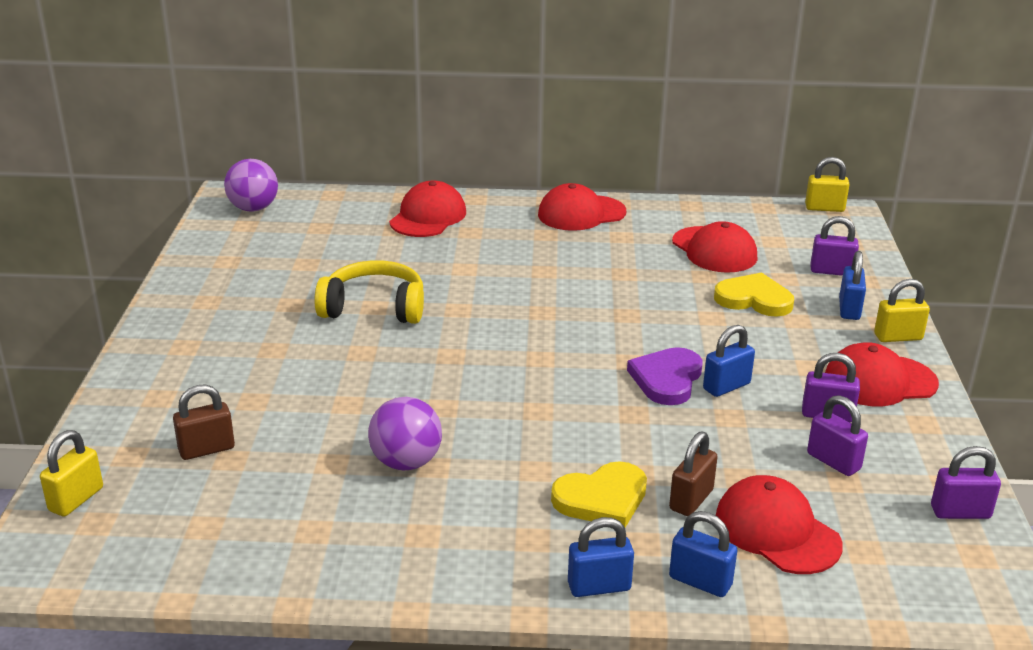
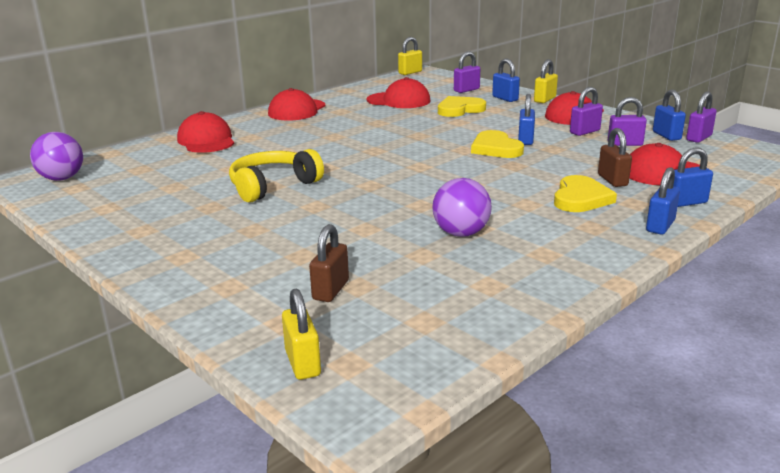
camera: 45 degrees left, 5 degrees down
purple heart [627,347,703,405] -> yellow heart [471,130,524,158]
none -> blue padlock [653,90,686,141]

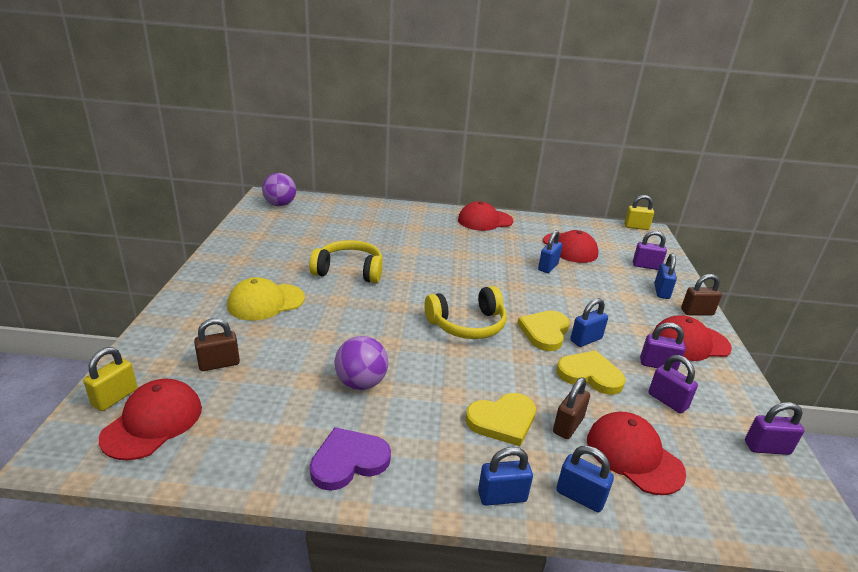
camera: 45 degrees right, 5 degrees up
red cap [177,111,234,153] -> red cap moved to [99,379,202,460]
yellow heart [438,96,486,117] -> yellow heart moved to [557,351,626,395]
yellow padlock [534,59,558,103] -> brown padlock [681,274,722,315]
blue padlock [653,90,686,141] -> blue padlock moved to [538,230,562,273]
none -> yellow cap [227,277,305,321]
none -> purple heart [310,427,391,491]
none -> yellow headphones [424,286,507,339]

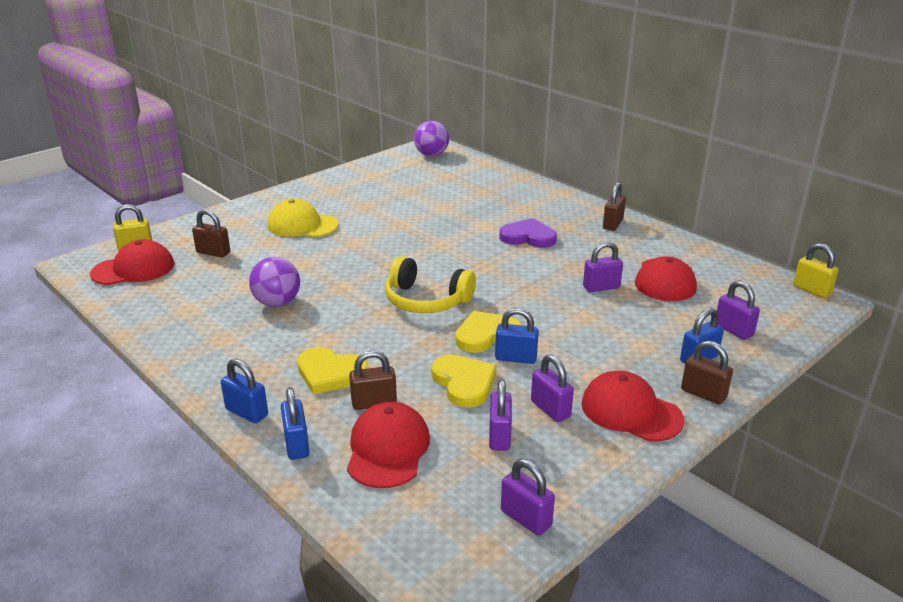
camera: 45 degrees right, 0 degrees up
yellow headphones [309,240,383,283] -> none
purple heart [310,427,391,491] -> purple heart moved to [499,218,557,248]
red cap [458,201,513,231] -> brown padlock [603,182,626,231]
blue padlock [538,230,562,273] -> purple padlock [583,241,623,292]

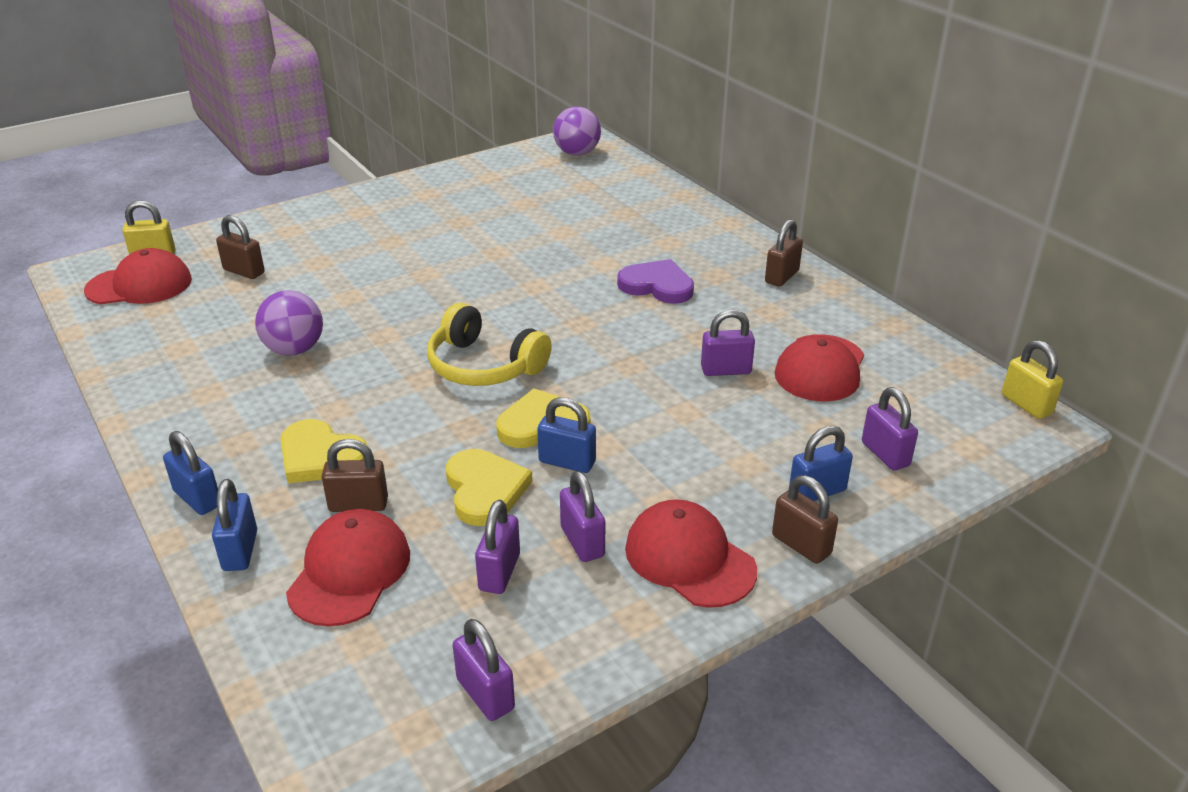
camera: 10 degrees right, 5 degrees up
yellow cap [267,199,338,237] -> none

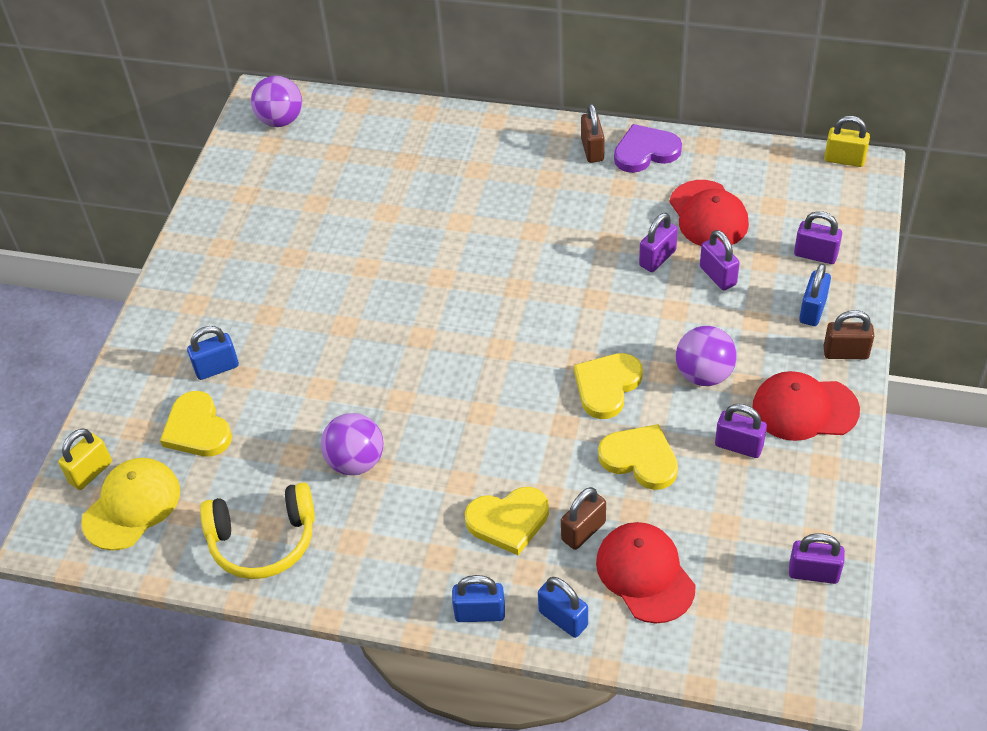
camera: 40 degrees left, 15 degrees up
red cap [84,248,192,304] -> yellow cap [81,458,180,551]
brown padlock [216,215,265,279] -> yellow heart [160,391,232,456]
yellow headphones [427,303,552,386] -> yellow headphones moved to [200,482,315,579]
purple padlock [475,500,520,594] -> purple padlock moved to [700,230,740,290]
blue padlock [537,397,596,473] -> blue padlock moved to [187,326,239,380]
purple heart [617,259,694,304] -> purple heart moved to [614,124,682,173]
none -> purple ball [676,326,737,386]

